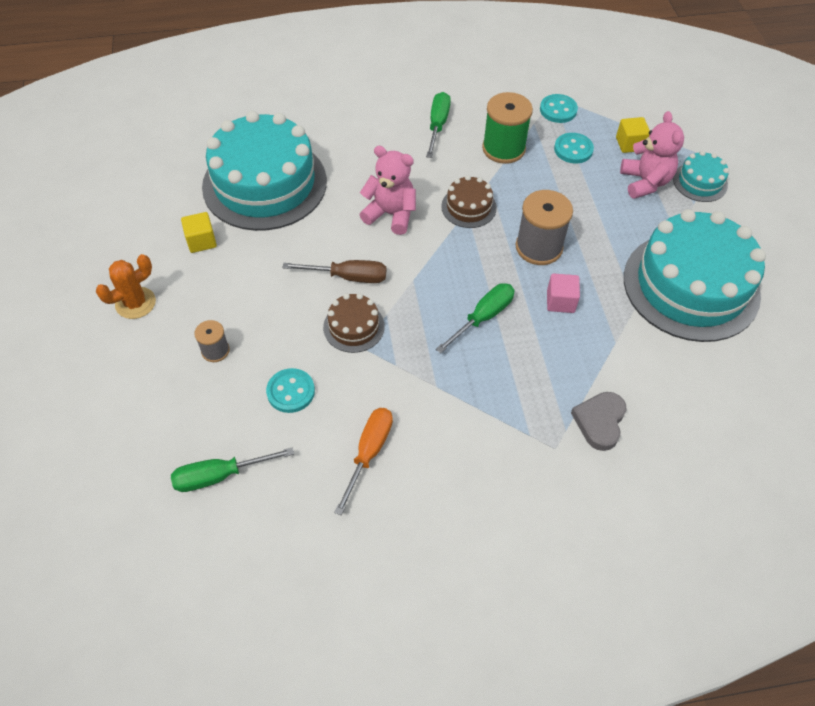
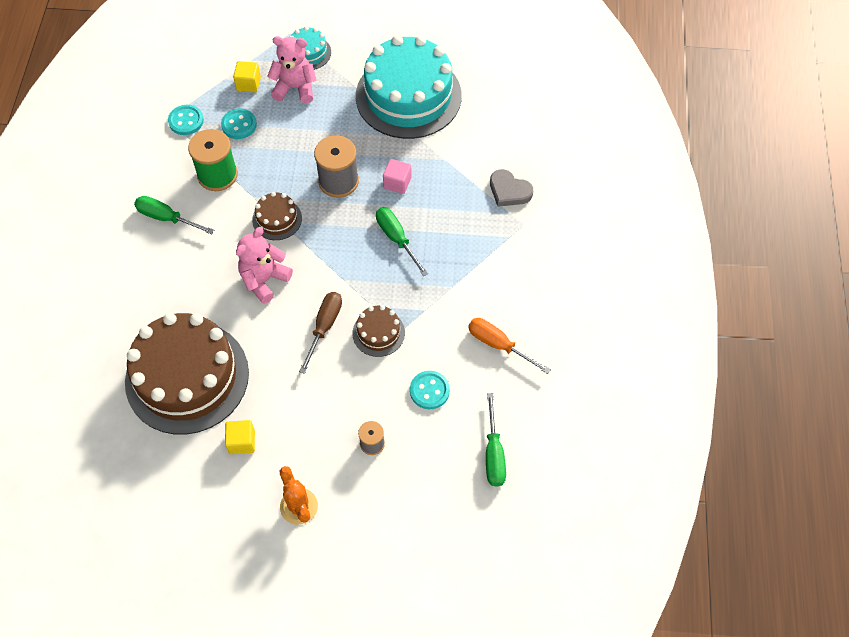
camera: 75 degrees left, 5 degrees up
turquoise cake [202,111,327,231] -> brown cake [125,313,249,435]

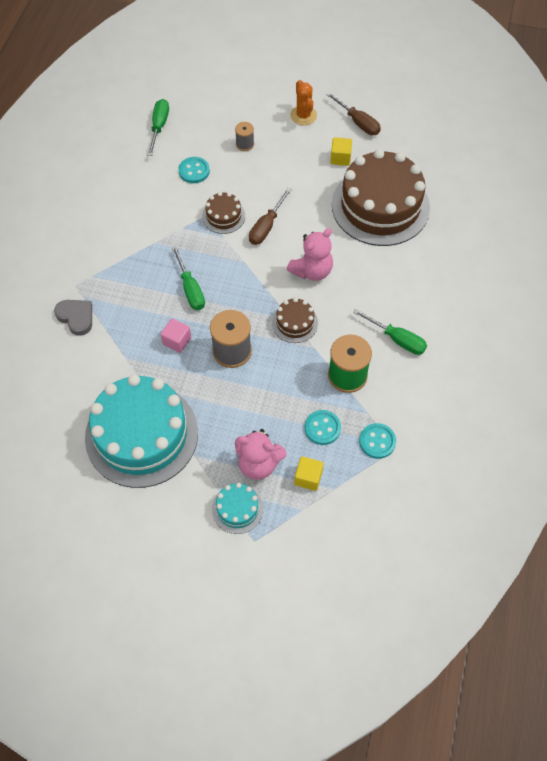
camera: 170 degrees left, 0 degrees up
orange screwdriver [468,318,551,374] -> none
none -> brown screwdriver [326,92,381,135]

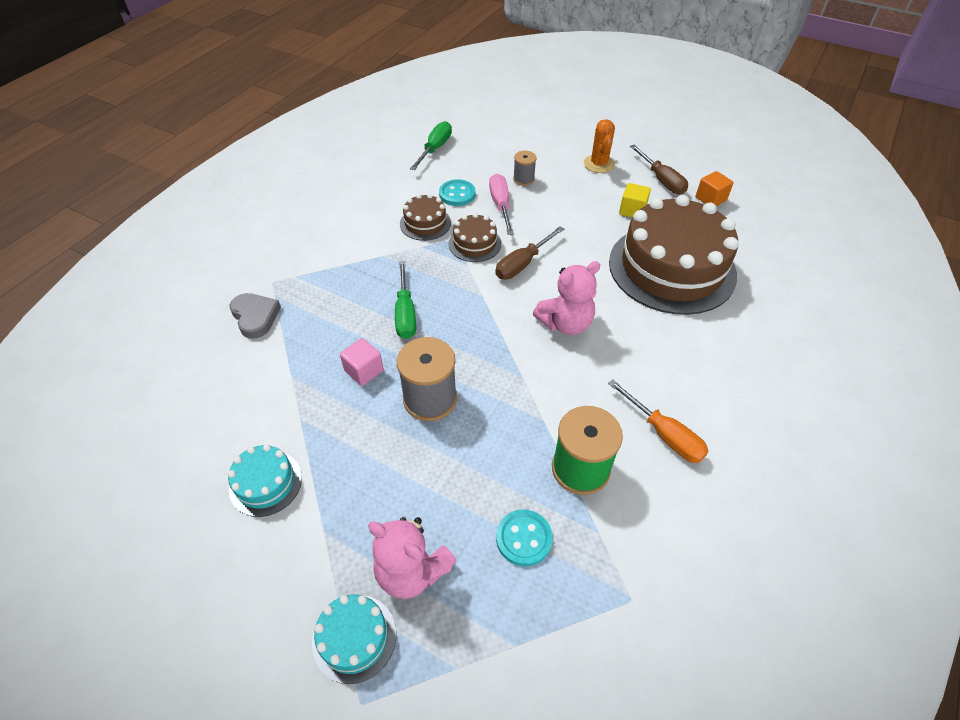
camera: 15 degrees right, 10 degrees down
turquoise cake [85,374,198,488] -> turquoise cake [228,444,302,517], size x0.44
brown cake [272,298,318,343] -> brown cake moved to [400,194,451,241]
yellow cube [294,456,324,491] -> none
green screwdriver [353,309,427,355] -> orange screwdriver [608,379,709,463]
turquoise button [359,423,396,459] -> none
none -> pink screwdriver [489,174,514,235]
none -> orange cube [695,171,734,206]

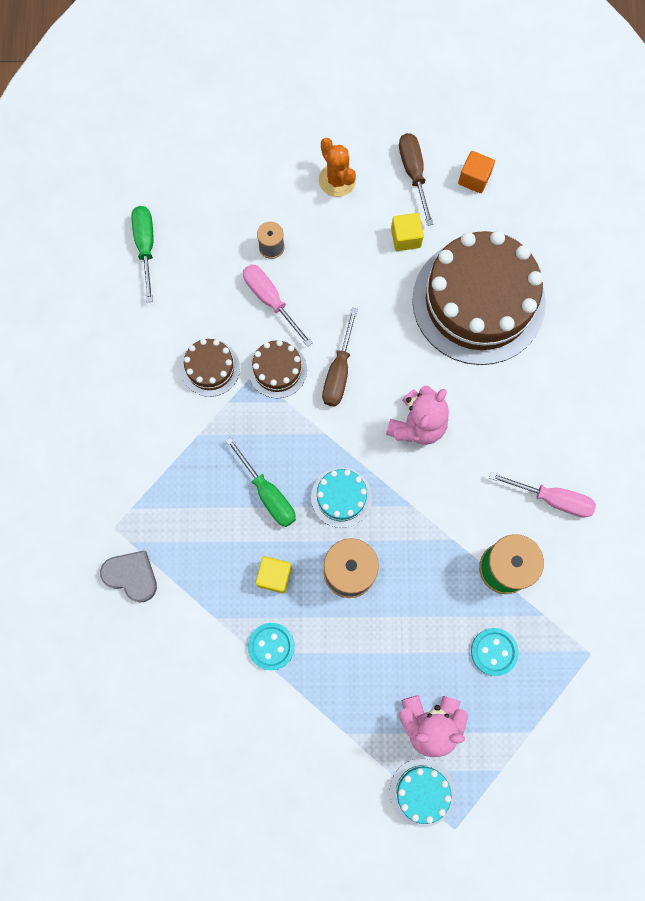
camera: 30 degrees left, 25 degrees up
turquoise cake [228,444,302,517] -> turquoise cake moved to [311,468,372,528]
pink cube [340,338,384,386] -> yellow cube [256,556,292,593]
turquoise button [439,179,475,206] -> turquoise button moved to [248,623,295,670]
orange screwdriver [608,379,709,463] -> pink screwdriver [489,472,596,518]
brown screwdriver [630,145,688,194] -> brown screwdriver turned 135 degrees counterclockwise [399,133,433,226]

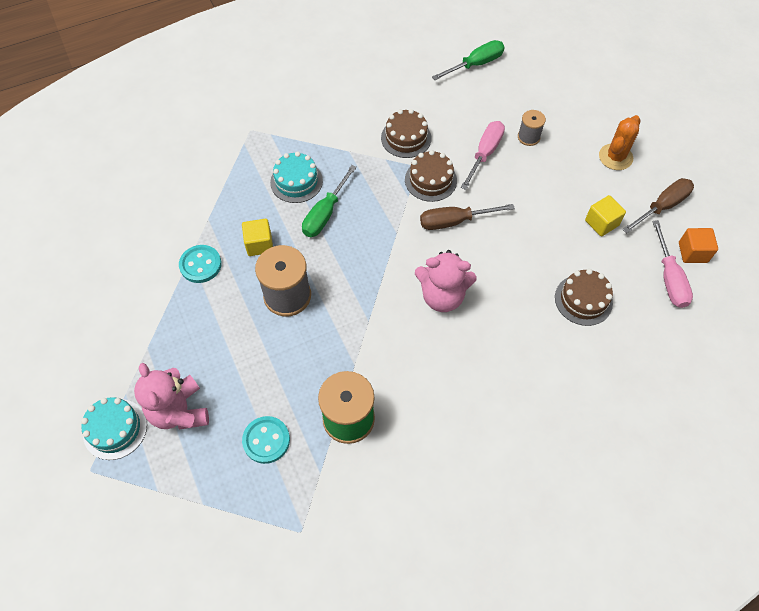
camera: 65 degrees right, 15 degrees down
grey heart [100,550,157,603] -> none
turquoise cake [311,468,372,528] -> turquoise cake moved to [270,152,323,203]
brown cake [412,231,546,365] -> brown cake [555,269,613,326], size x0.44
pink screwdriver [489,472,596,518] -> pink screwdriver moved to [652,220,693,308]

